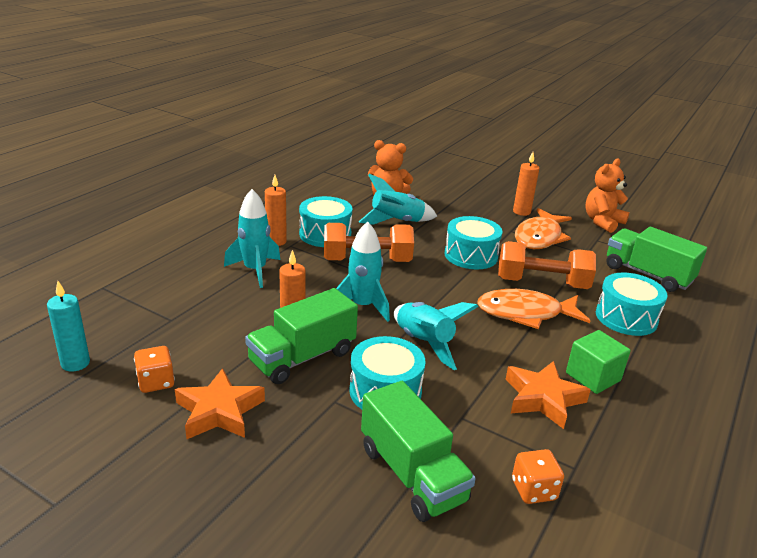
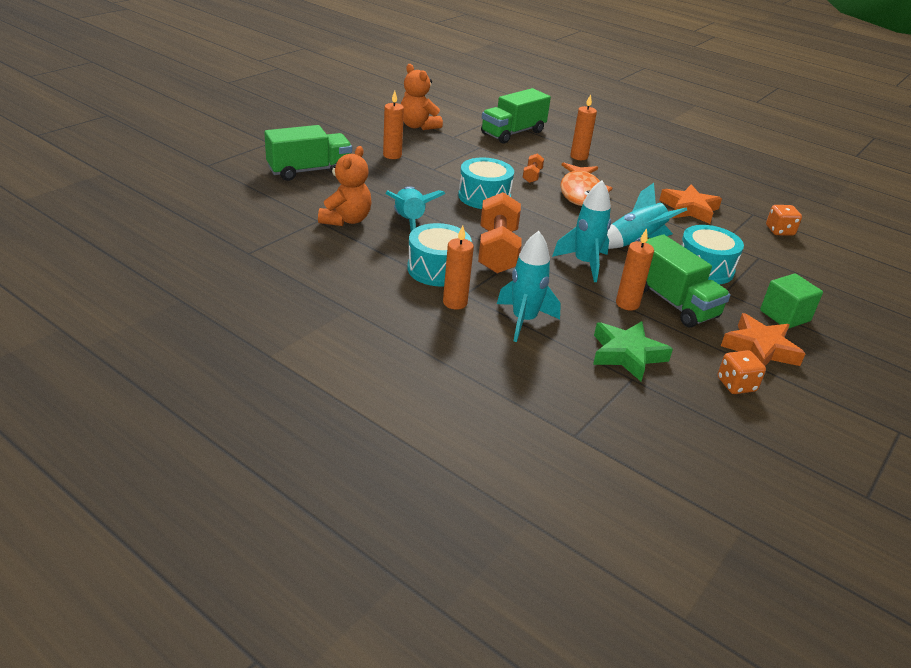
camera: 85 degrees left, 5 degrees up
turquoise candle [47,281,90,372] -> none
green truck [361,381,476,522] -> green truck moved to [264,125,352,181]
orange dumbbell [498,241,596,289] -> orange dumbbell [522,153,544,183], size x0.47
orange fish [515,208,572,249] -> none
green cube [566,330,630,394] -> green cube moved to [760,274,823,329]
turquoise drum [596,272,667,336] -> orange candle [570,94,597,160]
none -> green star [593,321,673,381]

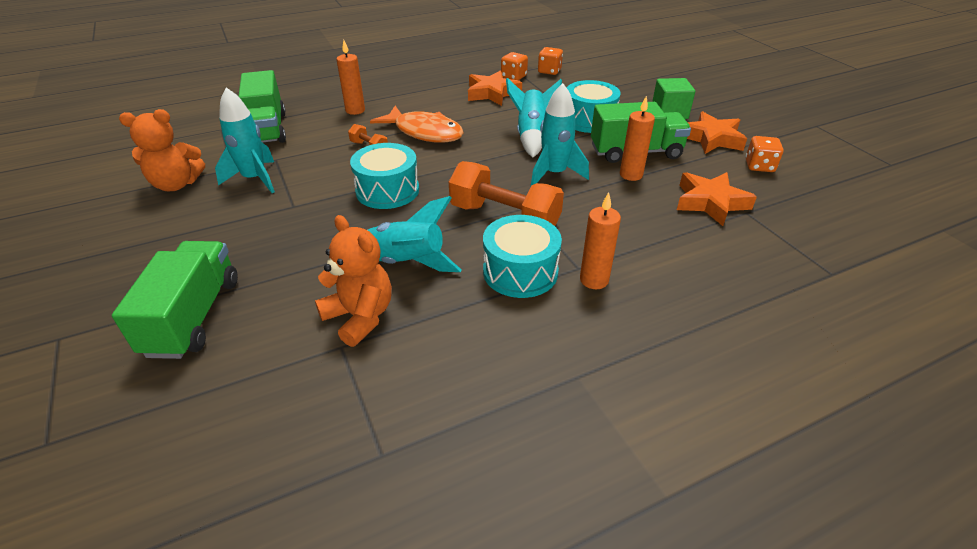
camera: 60 degrees left, 5 degrees up
orange candle [383,91,404,159] -> none
turquoise rocket [497,231,561,342] -> turquoise rocket moved to [215,87,275,193]
green star [593,321,673,381] -> orange star [677,172,757,226]
none -> orange dice [501,52,528,80]

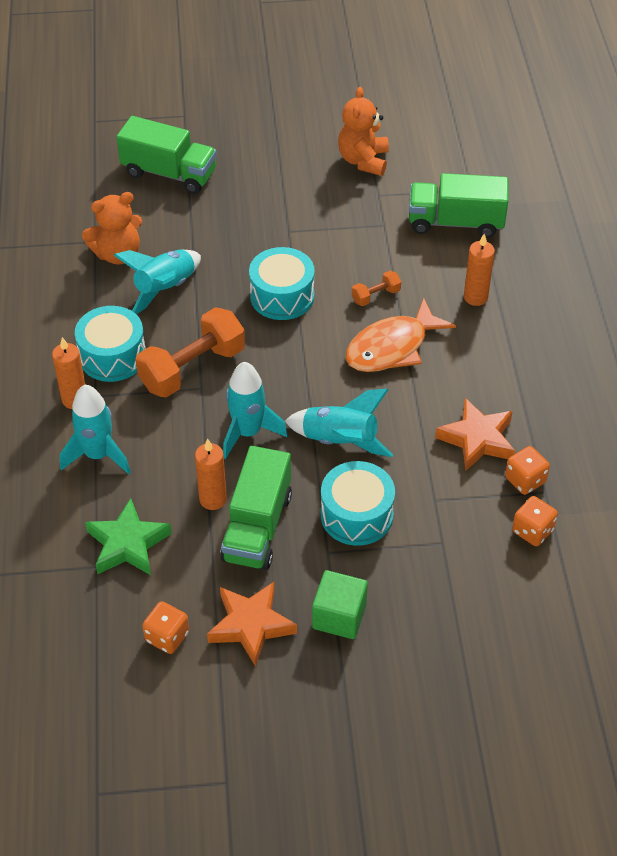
camera: 110 degrees right, 10 degrees up
turquoise rocket [215,87,275,193] -> turquoise rocket moved to [60,385,131,475]
orange star [677,172,757,226] -> green star [85,498,172,575]

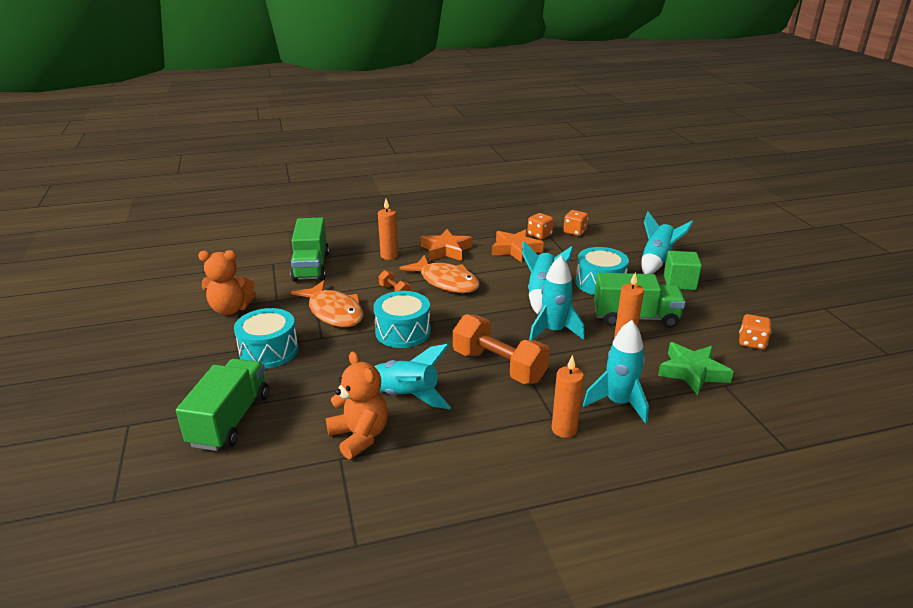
camera: 100 degrees left, 20 degrees down
turquoise drum [75,306,146,382] -> turquoise drum moved to [234,308,298,369]
orange star [207,582,297,667] -> orange star moved to [421,229,472,261]
none -> orange fish [291,280,363,327]
none -> turquoise rocket [642,211,693,274]

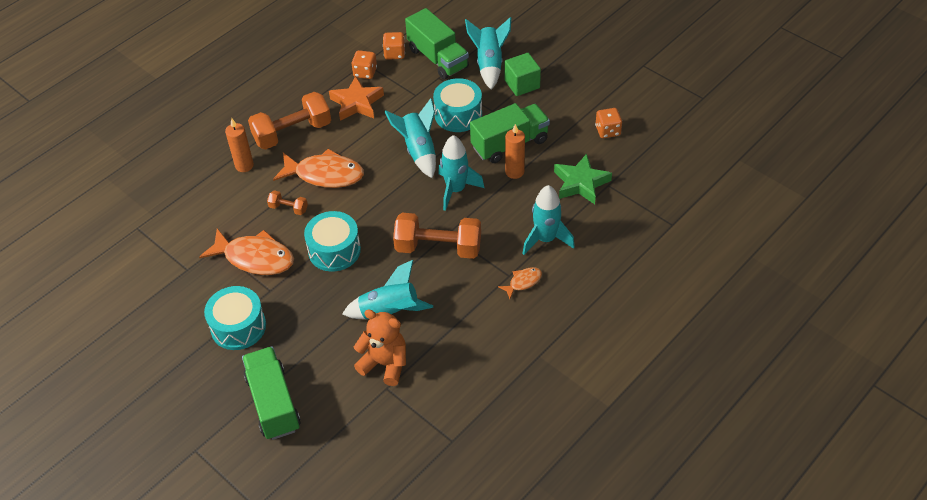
camera: 30 degrees left, 20 degrees up
orange teddy bear [198,250,256,315] -> none
green truck [290,217,329,282] -> green truck moved to [405,8,469,79]
orange star [421,229,472,261] -> orange dumbbell [248,92,331,150]
orange candle [552,355,584,438] -> orange fish [498,267,542,299]

